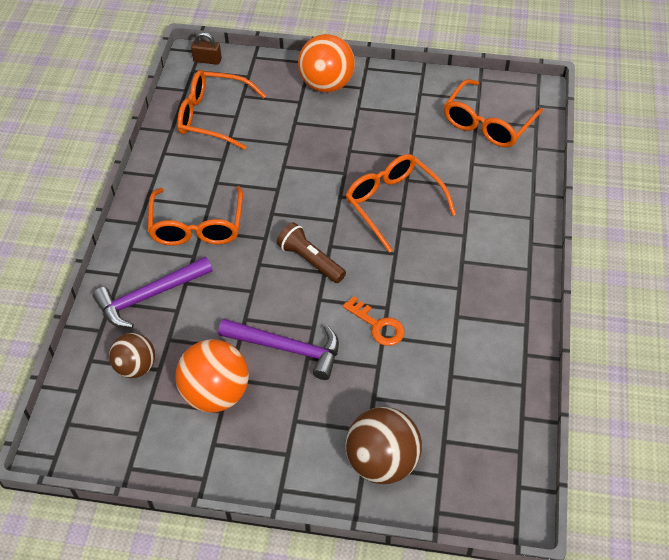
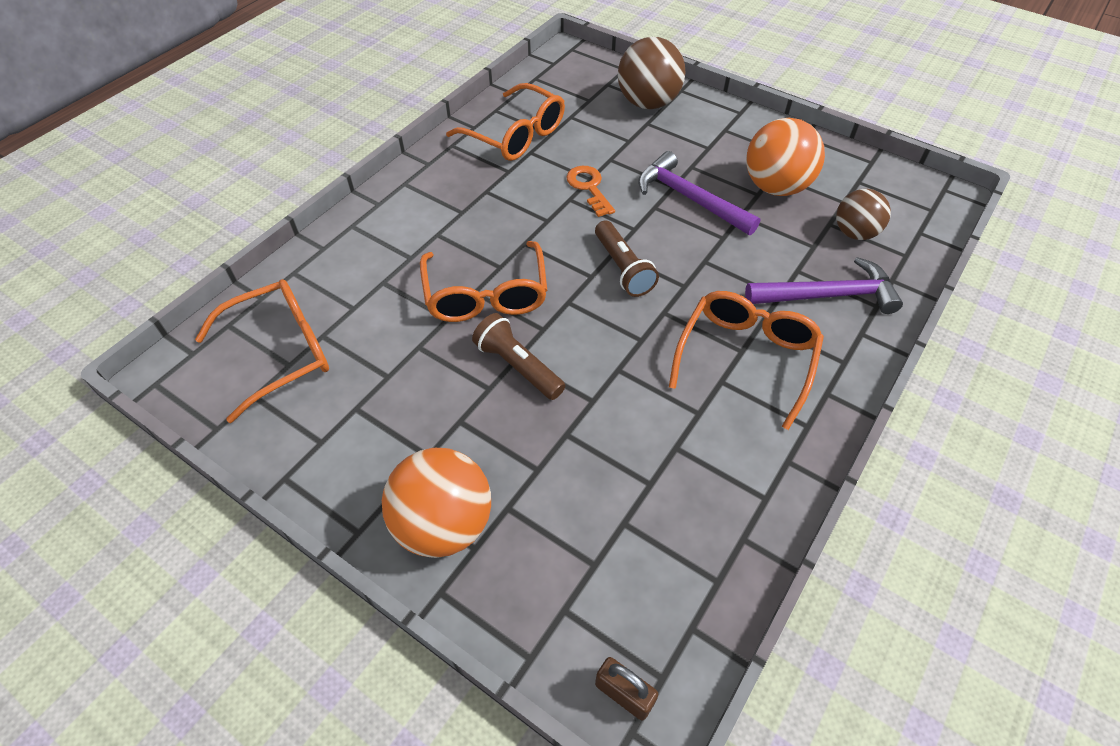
camera: 155 degrees left, 0 degrees up
orange glasses [177,70,266,150] -> orange glasses moved to [446,83,565,161]
none -> brown flashlight [472,313,565,400]

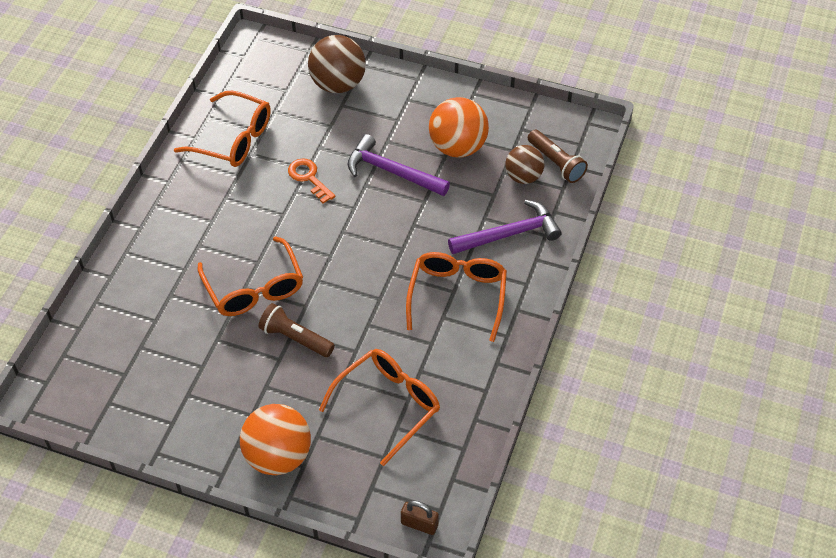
camera: 15 degrees left, 0 degrees up
orange glasses [195,279,329,423] -> orange glasses moved to [319,349,440,466]
brown flashlight [595,221,659,297] -> brown flashlight moved to [528,130,588,183]

